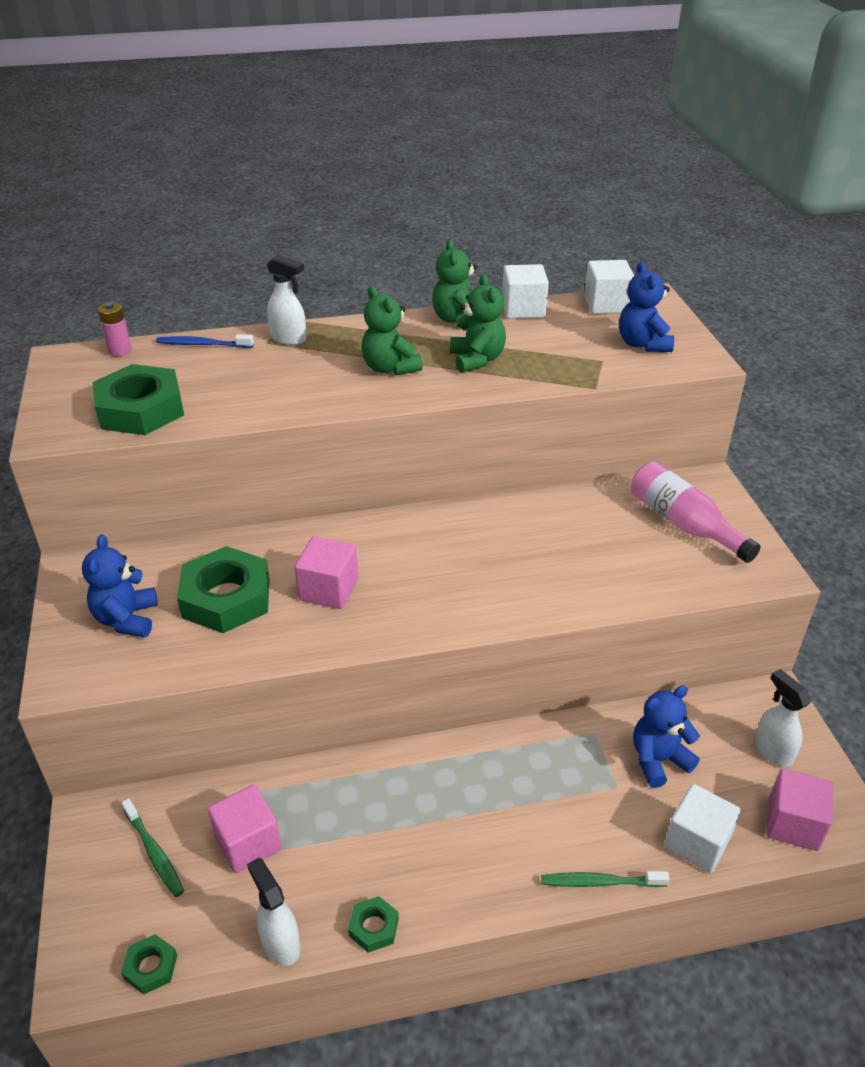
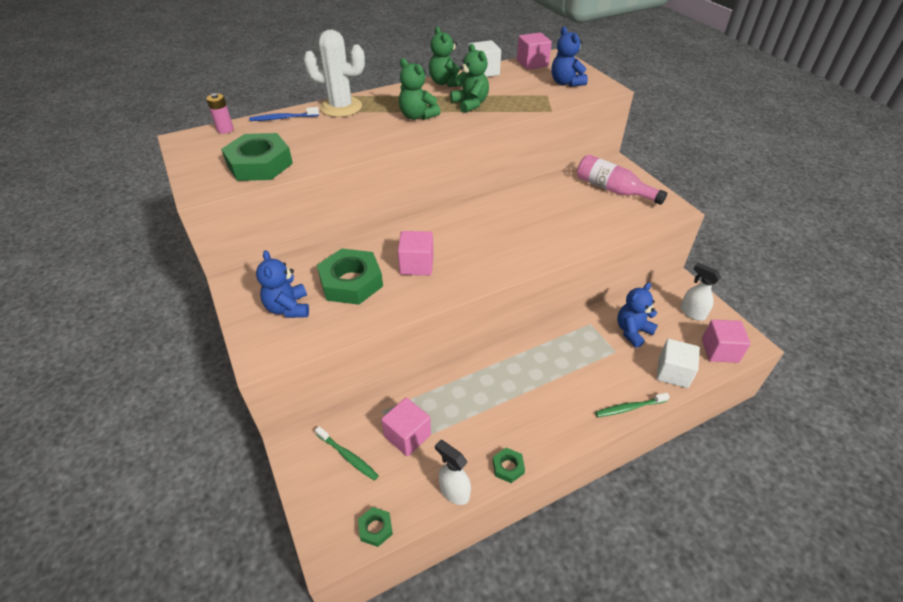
camera: 15 degrees left, 5 degrees up
white spray bottle [267,255,306,345] -> white cactus [303,30,365,117]
white cube [584,260,634,314] -> pink cube [517,32,552,70]

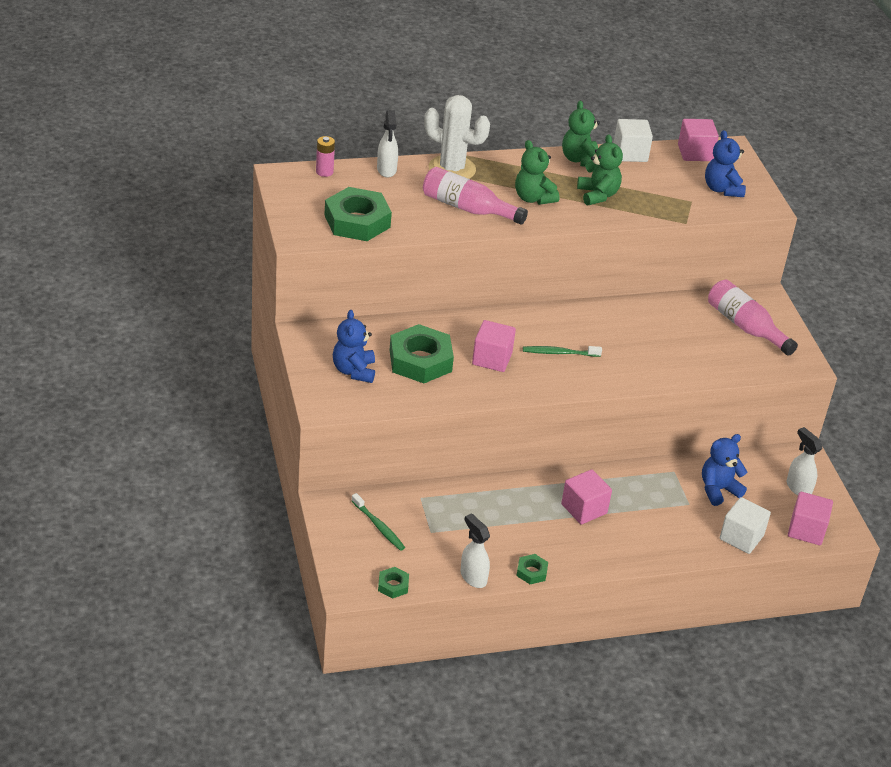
camera: 10 degrees right, 5 degrees down
blue toothbrush [249,107,319,121] -> white spray bottle [377,110,398,178]
pink cube [381,398,431,456] -> pink cube moved to [561,469,612,525]
green toothbrush [595,393,670,417] -> green toothbrush moved to [523,346,602,357]
none -> pink bottle [423,167,528,225]

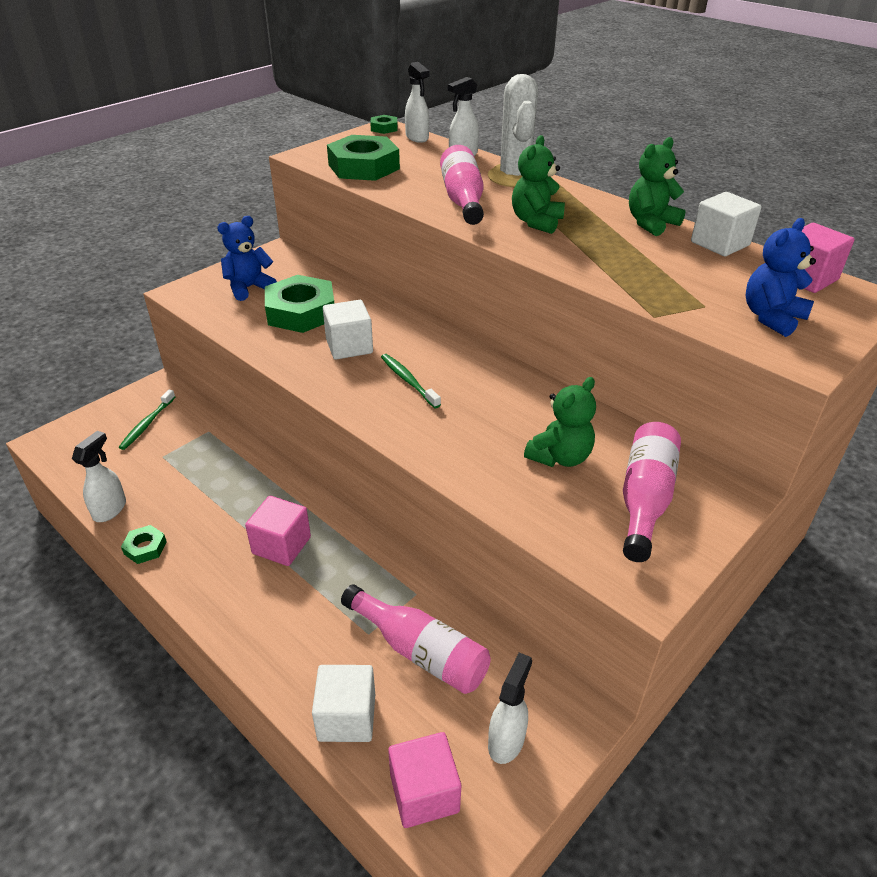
camera: 60 degrees right, 0 degrees up
pink battery [316,136,335,177] -> white spray bottle [405,62,429,143]
green nut [378,567,409,599] -> green nut moved to [370,115,397,134]
pink cube [472,320,516,372] -> white cube [323,300,373,360]
green teddy bear [577,135,623,205] -> green teddy bear moved to [524,377,596,467]
blue teddy bear [702,434,748,506] -> pink bottle [341,584,491,694]

